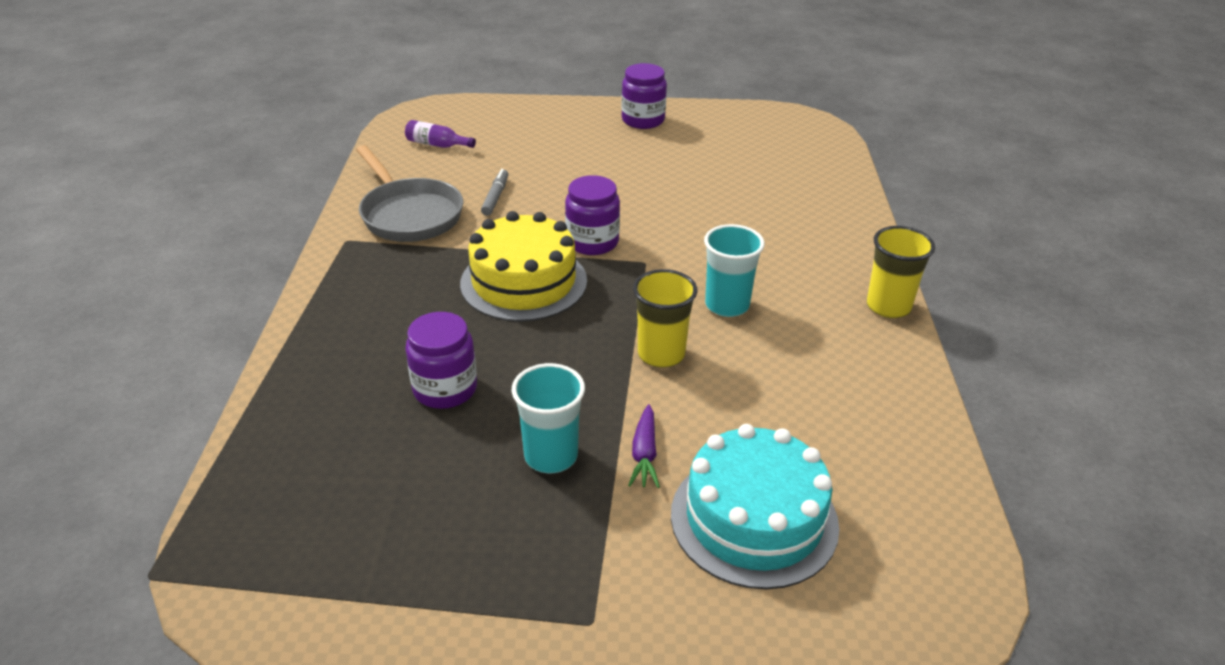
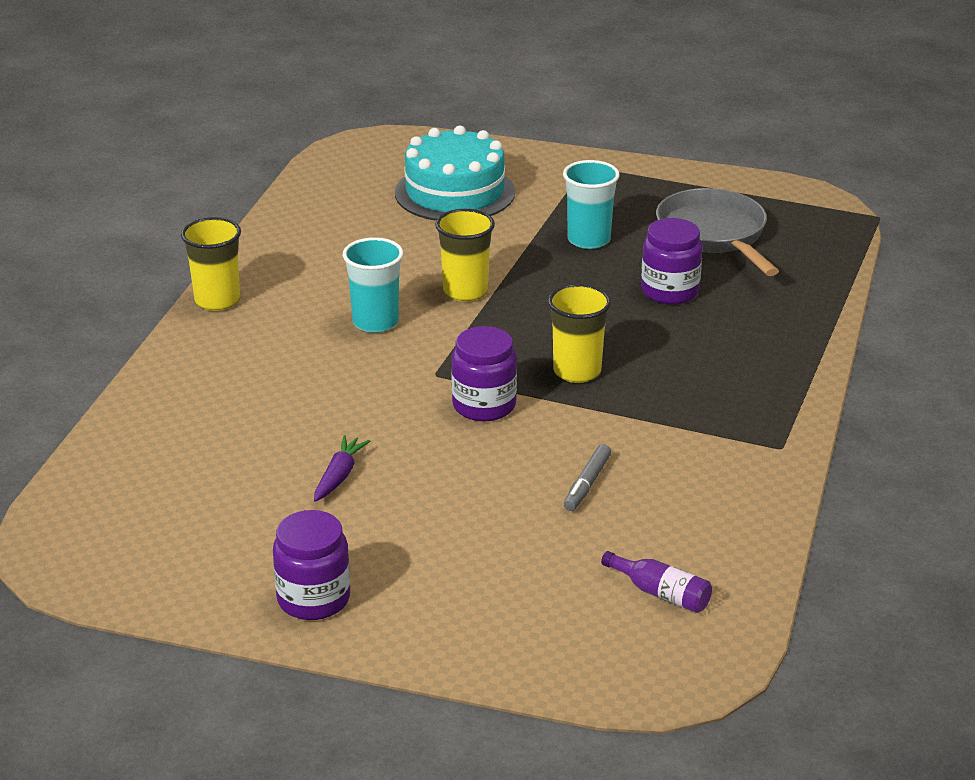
camera: 165 degrees left, 5 degrees down
grey pan [356,145,463,242] -> grey pan moved to [656,188,779,276]
yellow cake [460,211,587,322] -> yellow cup [548,284,611,383]
purple carrot [628,404,660,488] -> purple carrot moved to [314,435,370,502]

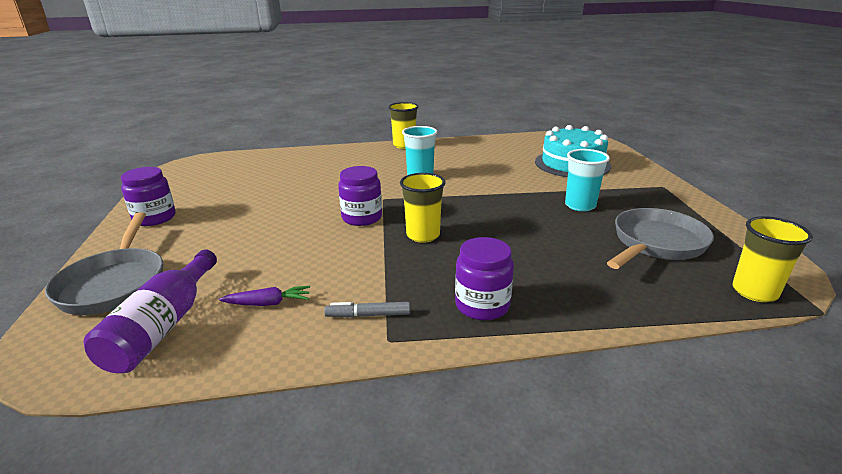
camera: 65 degrees right, 5 degrees down
purple carrot [314,435,370,502] -> purple carrot moved to [219,286,310,306]
yellow cup [435,209,495,302] -> yellow cup moved to [732,216,813,302]
grey marker [564,444,611,511] -> grey marker moved to [324,302,410,318]
purple bottle [601,551,712,613] -> purple bottle [84,249,217,373], size x1.85
purple jar [641,218,703,304] -> purple jar moved to [455,237,514,320]
none -> grey pan [45,212,163,315]

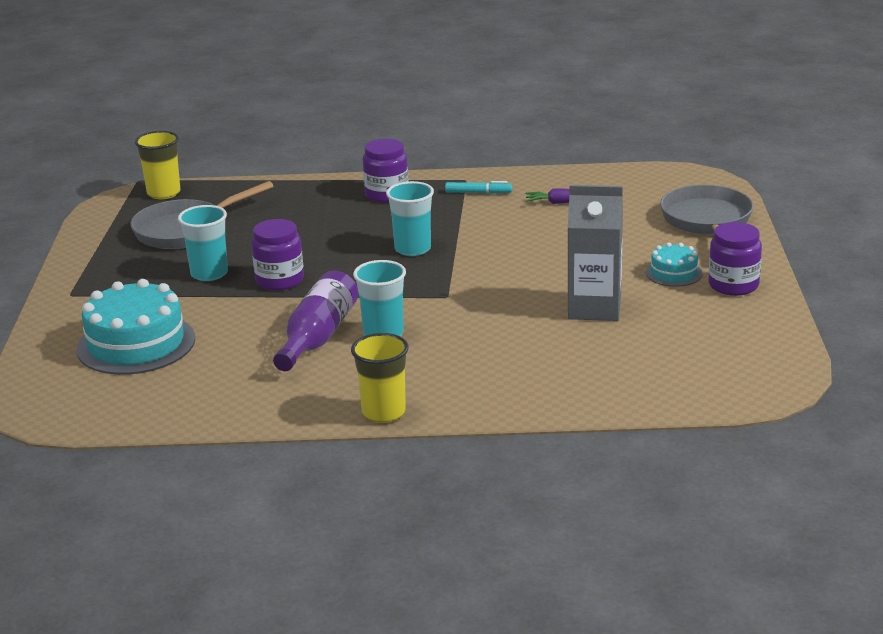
camera: 170 degrees left, 0 degrees up
purple bottle [84,249,217,373] -> purple bottle moved to [273,270,358,371]
grey marker [324,302,410,318] -> turquoise marker [445,181,512,194]
purple jar [338,166,382,226] -> purple jar moved to [251,219,304,290]
yellow cup [400,173,445,243] -> turquoise cup [386,181,434,256]
none -> grey carton [568,185,623,321]
none -> turquoise cake [646,242,703,287]

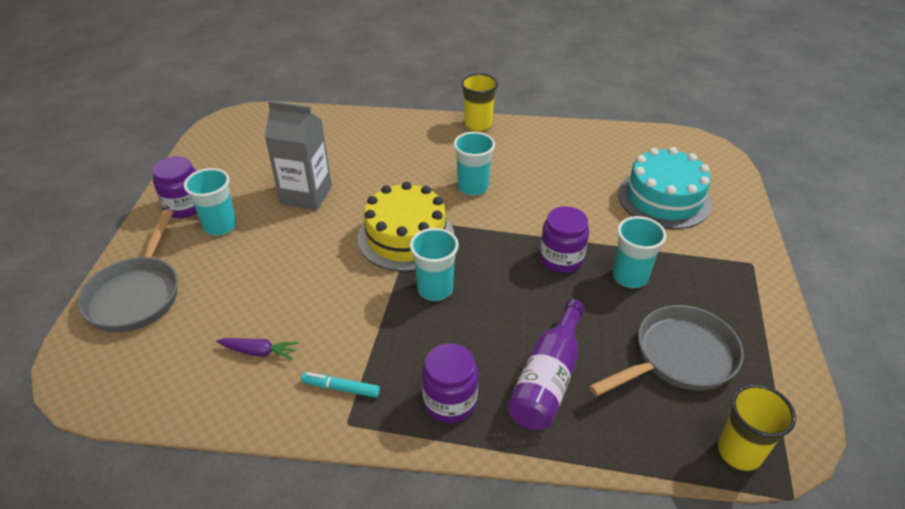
camera: 175 degrees left, 15 degrees up
purple bottle [273,270,358,371] -> purple bottle moved to [507,299,585,430]
turquoise cake [646,242,703,287] -> turquoise cup [184,168,237,236]
none -> yellow cake [358,181,454,272]

